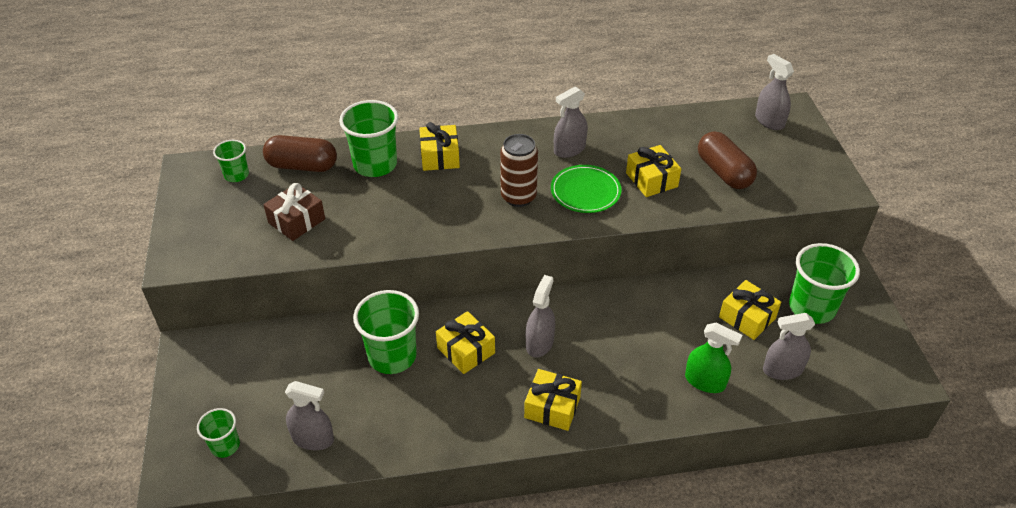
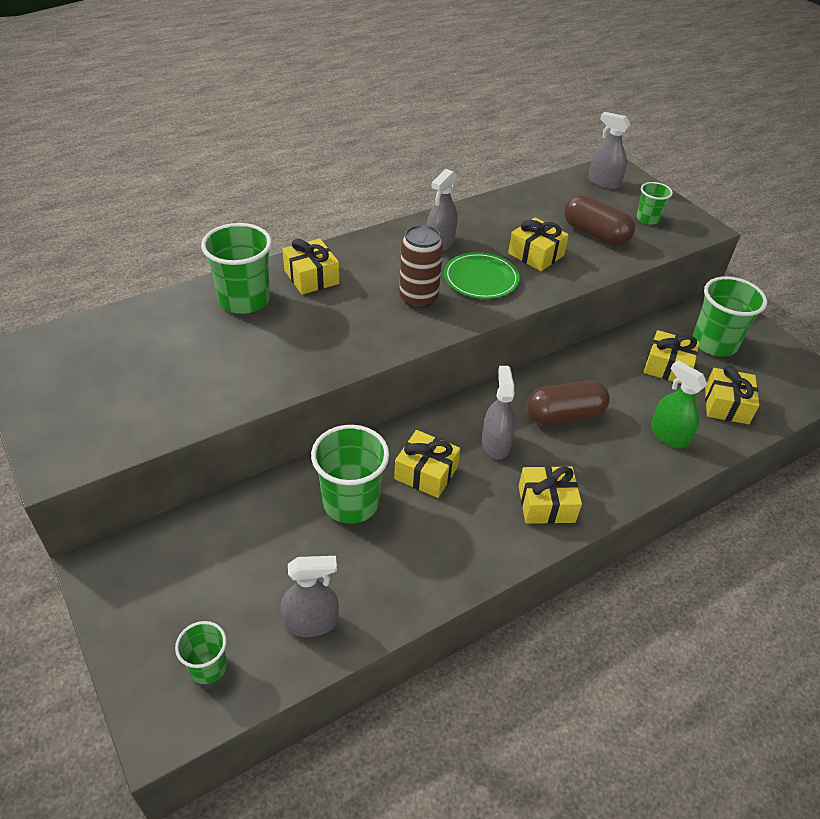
camera: 25 degrees left, 0 degrees up
green cup [213,140,249,182] -> green cup moved to [636,182,673,225]
brown capsule [263,135,337,172] -> brown capsule moved to [526,380,610,425]
brown gift [263,183,325,241] -> none
green spray bottle [685,323,742,393] -> green spray bottle turned 135 degrees counterclockwise [651,360,707,448]
grey spray bottle [763,313,815,380] -> yellow gift [705,366,759,424]

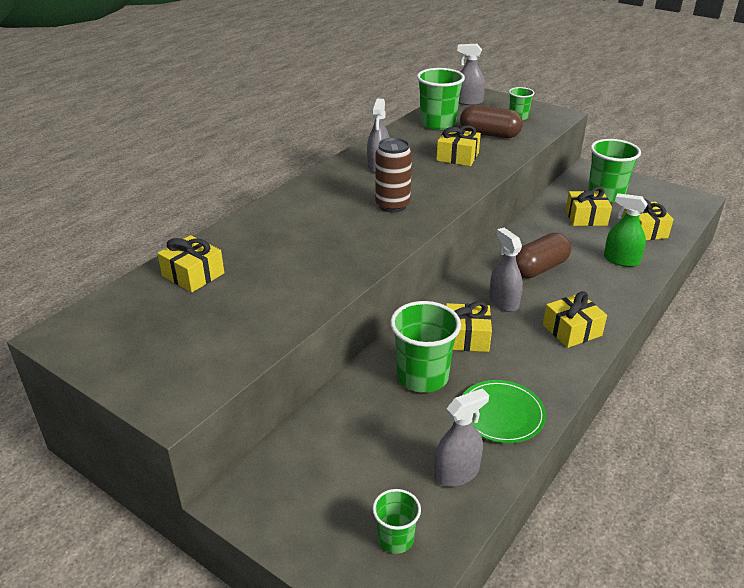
camera: 20 degrees left, 10 degrees down
green cup [201,223,272,314] -> green cup moved to [417,68,465,130]
yellow gift [282,239,339,295] -> yellow gift moved to [157,235,224,292]
green plate [444,252,520,299] -> green plate moved to [462,380,546,443]

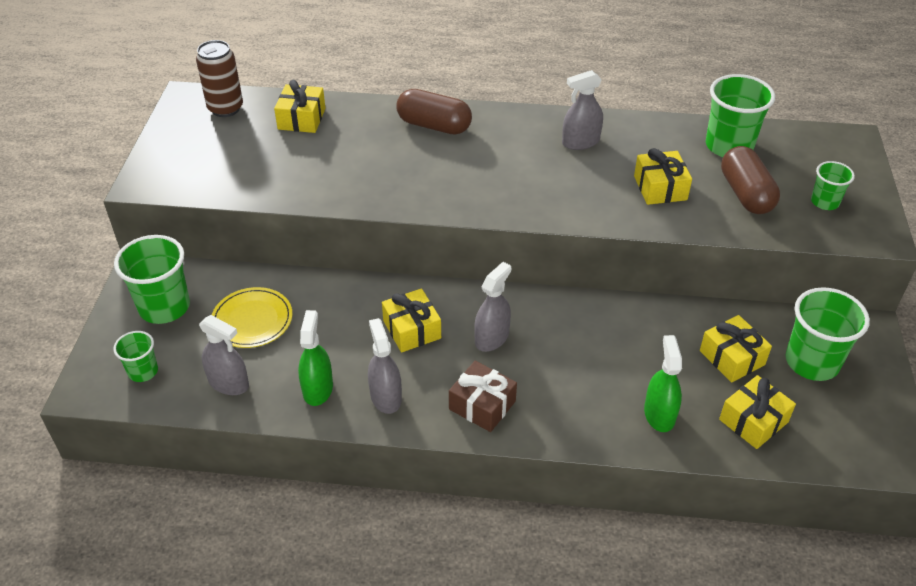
camera: 60 degrees right, 10 degrees up
brown can [375,138,412,213] -> brown can moved to [196,40,243,117]
green cup [390,301,461,393] -> green cup moved to [114,235,190,324]
grey spray bottle [457,44,485,106] -> grey spray bottle moved to [368,318,402,414]
green plate [462,380,546,443] -> green spray bottle [298,310,333,406]
brown capsule [516,233,571,278] -> brown capsule moved to [396,89,472,135]
yellow gift [543,291,607,348] -> brown gift [449,361,517,432]
none -> yellow plate [212,287,292,348]

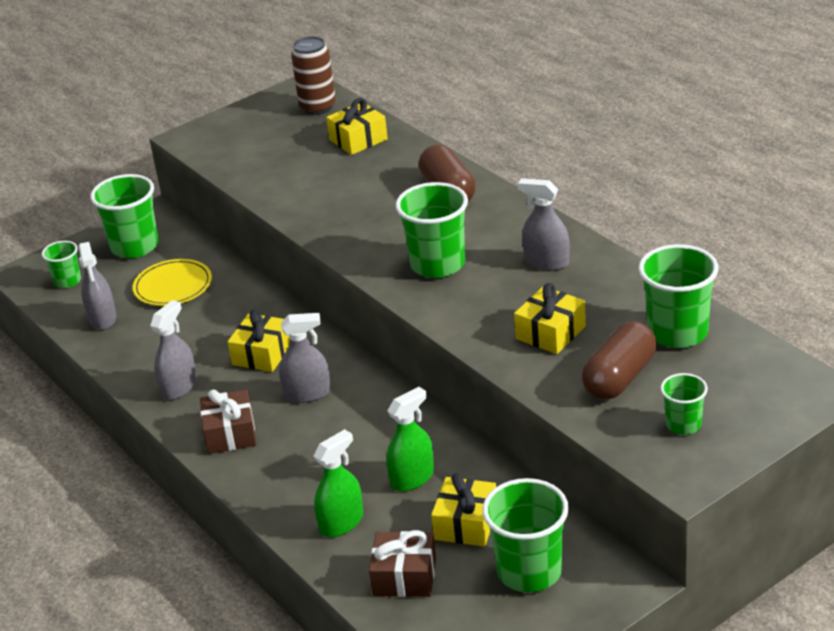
camera: 50 degrees right, 10 degrees down
green spray bottle [298,310,333,406] -> green spray bottle moved to [386,387,434,491]
yellow gift [719,375,796,449] -> brown gift [369,530,436,597]
none -> green cup [395,182,468,278]

